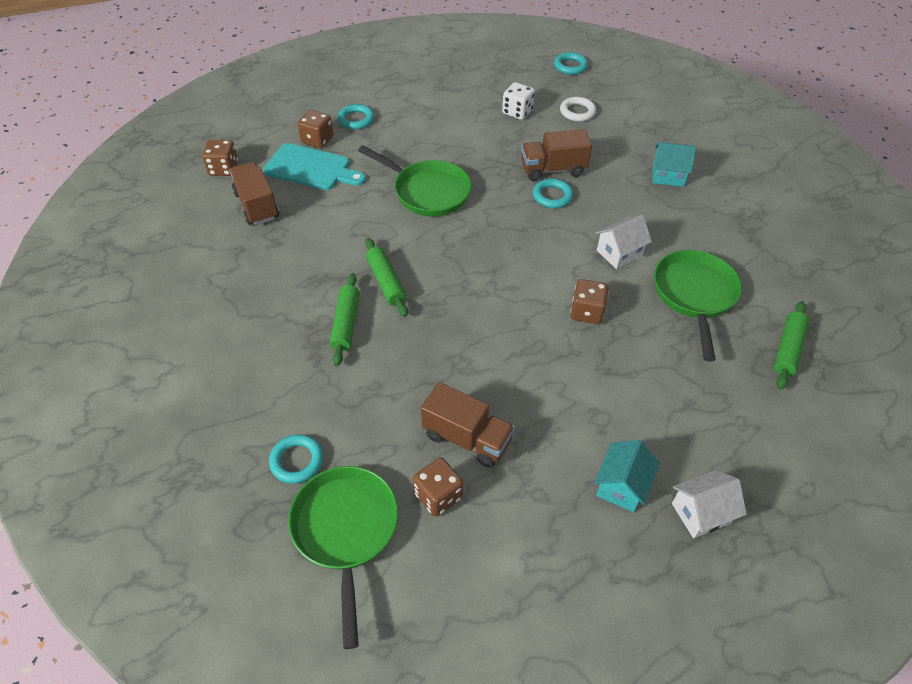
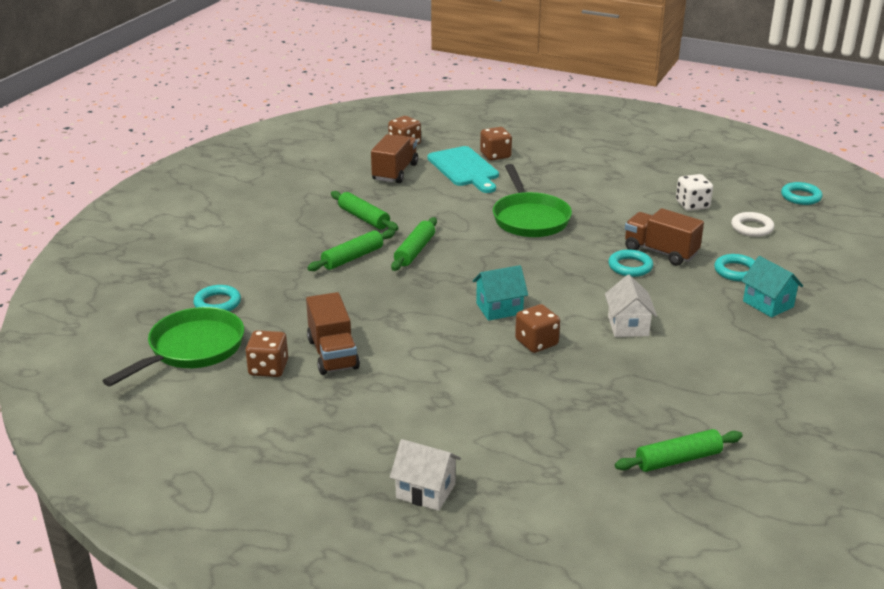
camera: 45 degrees right, 20 degrees down
turquoise ring [338,104,374,130] -> turquoise ring moved to [714,254,755,281]
turquoise house [594,440,660,512] -> turquoise house moved to [473,265,528,321]
white house [596,215,652,269] -> white house turned 75 degrees clockwise [605,275,657,337]
green pan [654,250,742,362] -> none
none -> green rolling pin [331,191,399,231]

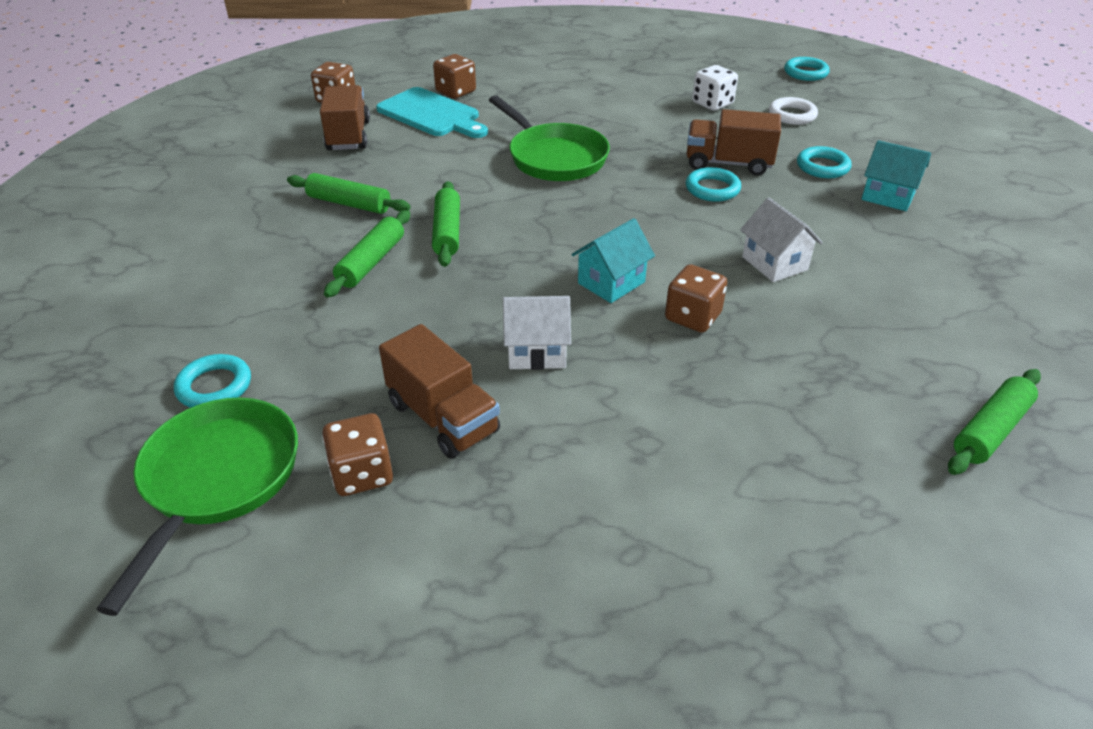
camera: 25 degrees left, 10 degrees up
white house [390,439,461,511] -> white house moved to [503,296,571,370]

